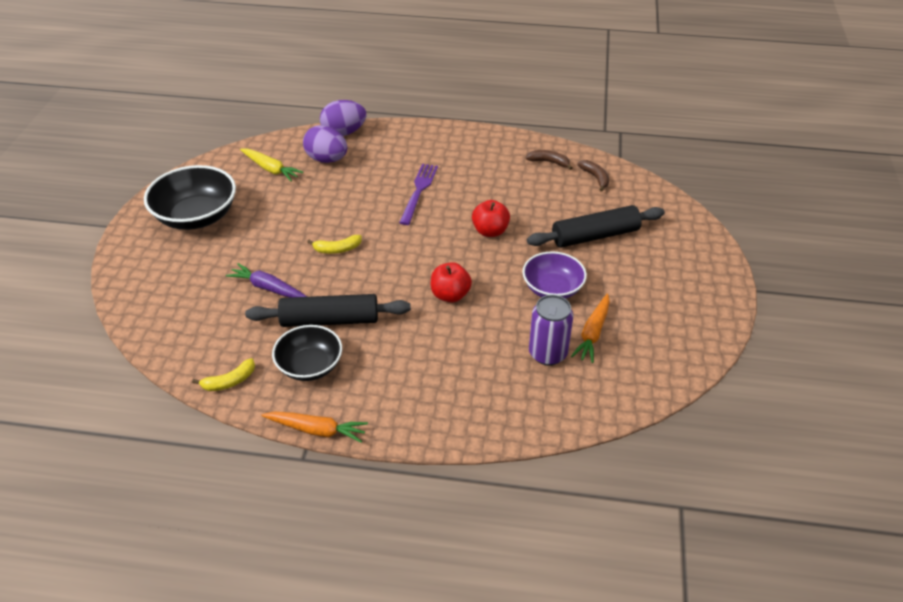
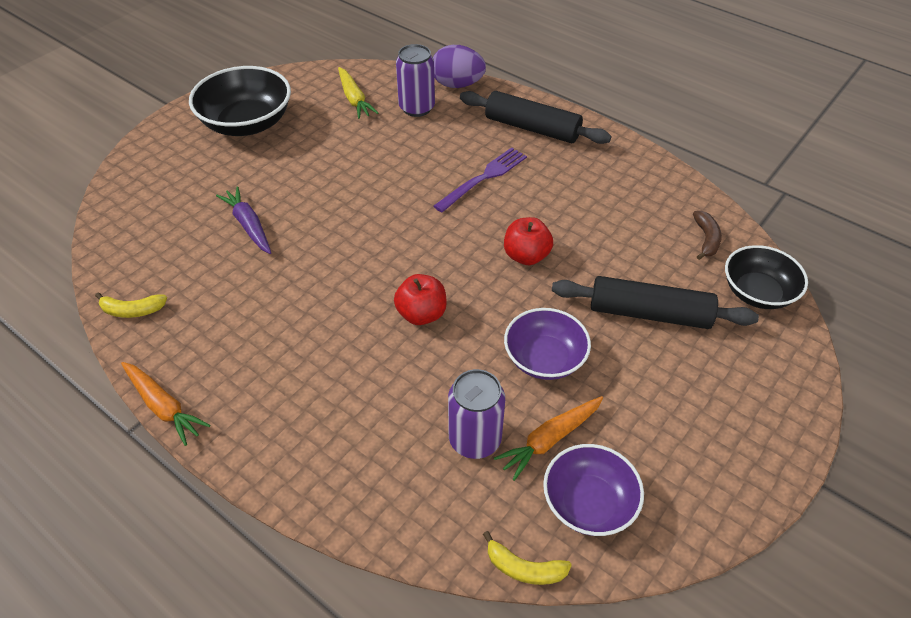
camera: 30 degrees right, 5 degrees up
black rolling pin [245,294,411,327] -> black rolling pin moved to [460,91,611,144]
black bowl [272,325,342,381] -> black bowl moved to [725,245,808,309]
purple egg [303,125,347,163] -> purple can [396,44,435,117]
yellow banana [307,235,362,254] -> yellow banana moved to [483,531,572,585]
brown banana [526,150,573,170] -> none
none -> purple bowl [543,444,644,536]

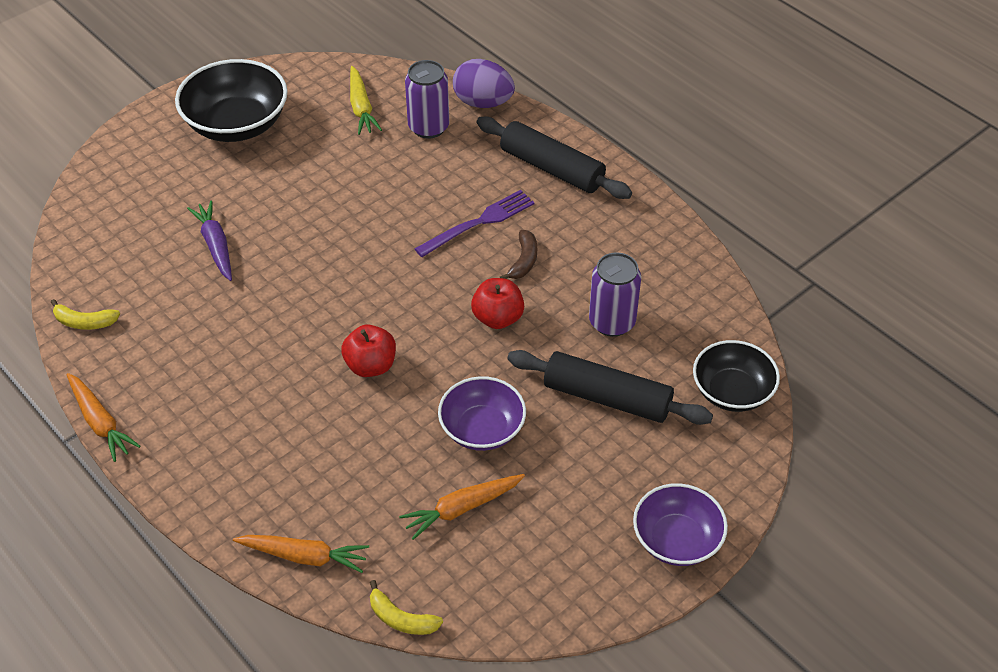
camera: 10 degrees right, 0 degrees up
purple can [448,369,505,459] -> purple can moved to [589,252,641,337]
purple bowl [543,444,644,536] -> purple bowl moved to [633,483,728,566]
brown banana [693,211,722,260] -> brown banana moved to [500,230,537,279]
none -> orange carrot [233,535,369,573]

